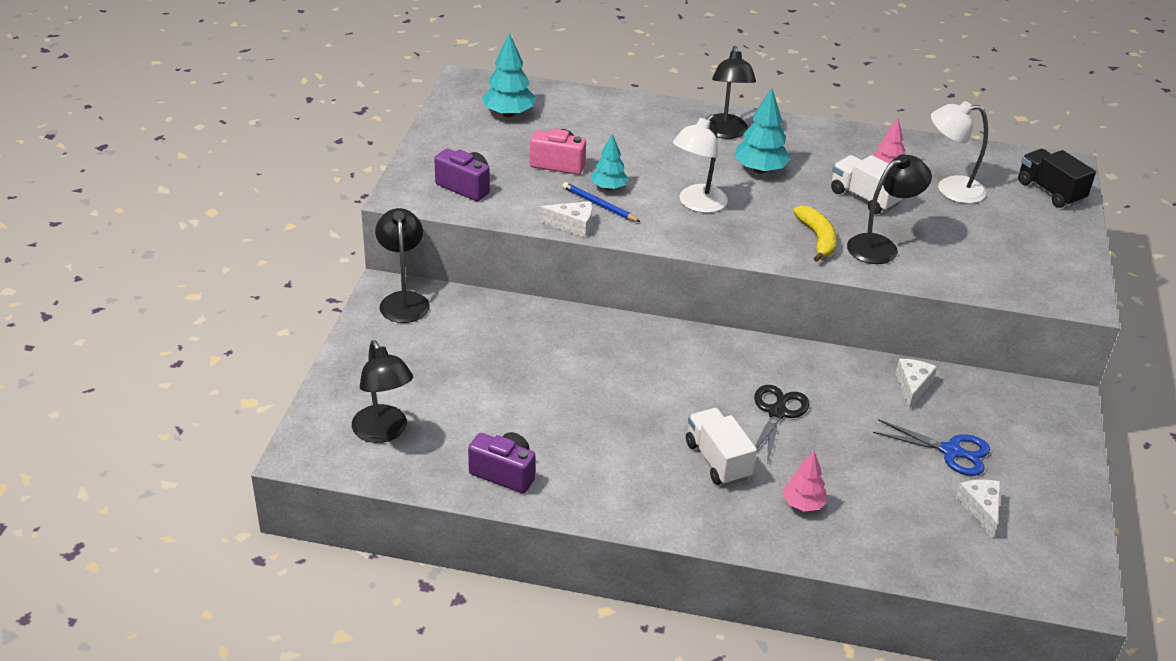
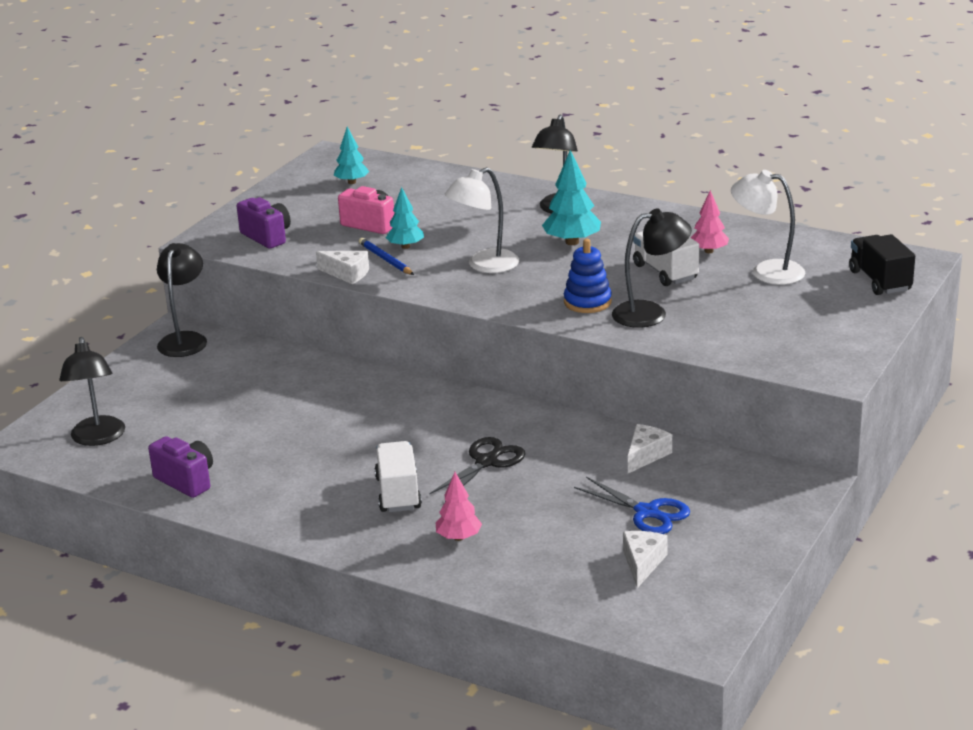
camera: 20 degrees right, 10 degrees down
turquoise tree [482,33,535,117] -> turquoise tree [334,127,369,184], size x0.66
yellow banana [793,206,837,262] -> blue stacking toy [564,239,612,313]

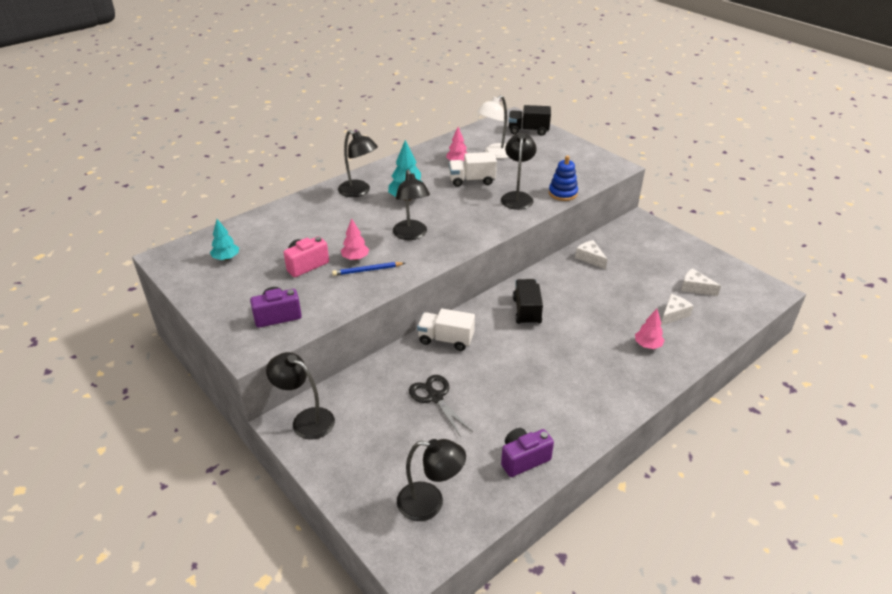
camera: 70 degrees left, 10 degrees up
white cheese [316,251,369,284] -> white cheese moved to [661,294,694,326]
white truck [375,441,422,512] -> white truck moved to [417,308,475,351]
turquoise tree [386,187,424,249] -> pink tree [341,219,369,260]
black scissors [429,437,525,502] -> black scissors moved to [409,375,473,437]
white lamp [445,167,519,273] -> black lamp [393,170,430,240]
blue stacking toy [564,239,612,313] -> blue stacking toy moved to [549,155,578,201]
blue scissors [574,477,690,534] -> none
none -> black truck [513,279,543,325]

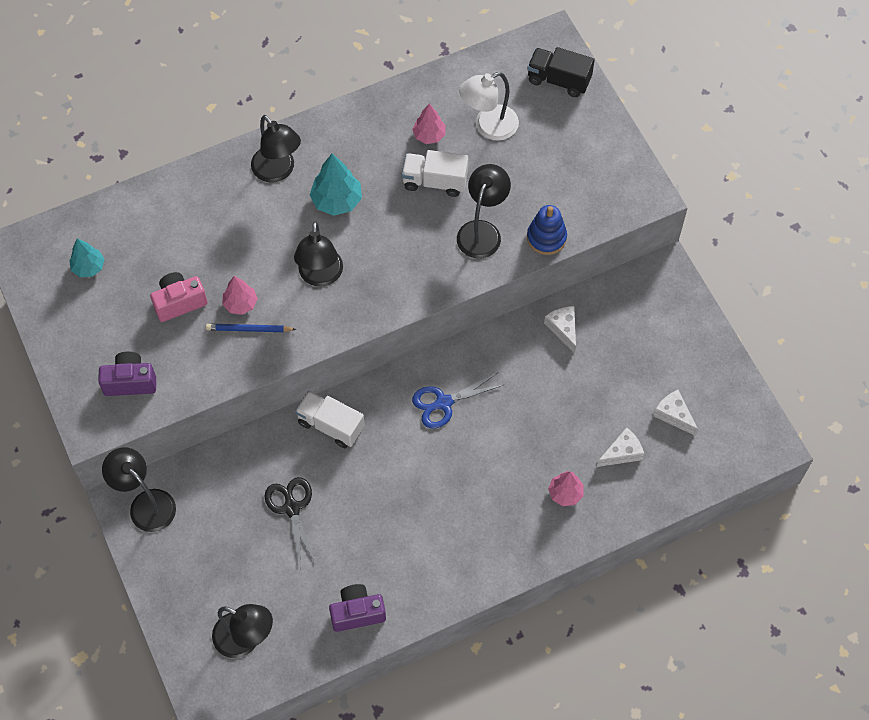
camera: 15 degrees right, 25 degrees up
black truck [513,279,543,325] -> blue scissors [412,373,503,429]

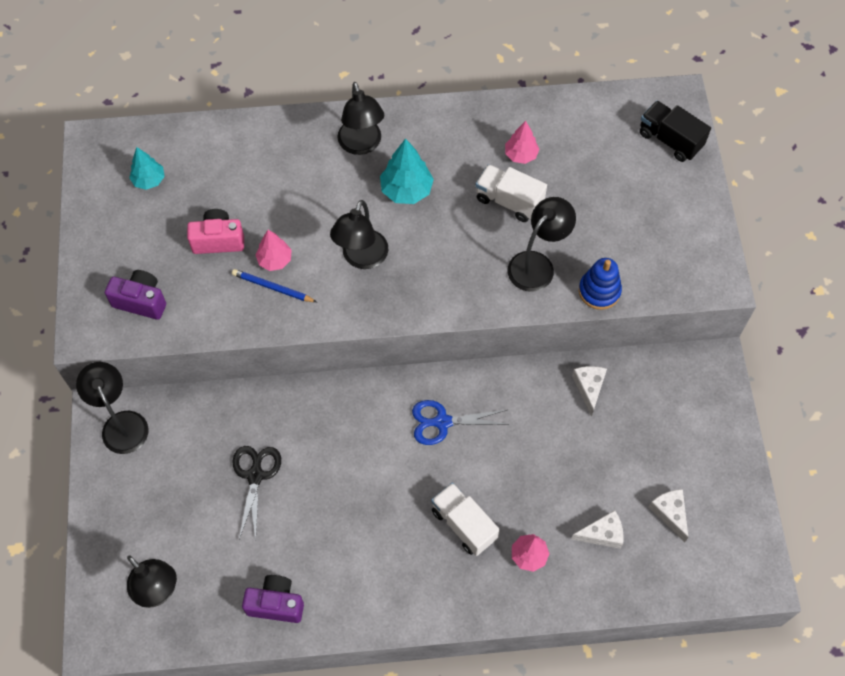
camera: 20 degrees right, 0 degrees up
white truck [295,391,365,448] -> white truck moved to [431,482,500,556]
white lamp [459,72,519,141] -> none

